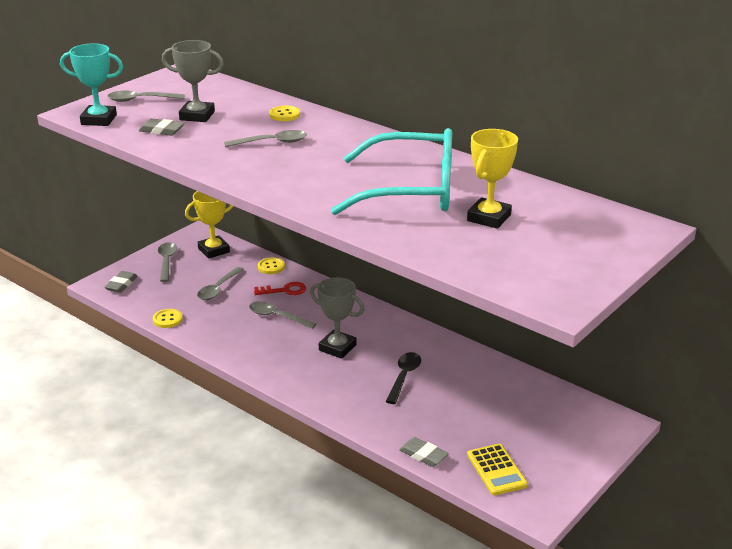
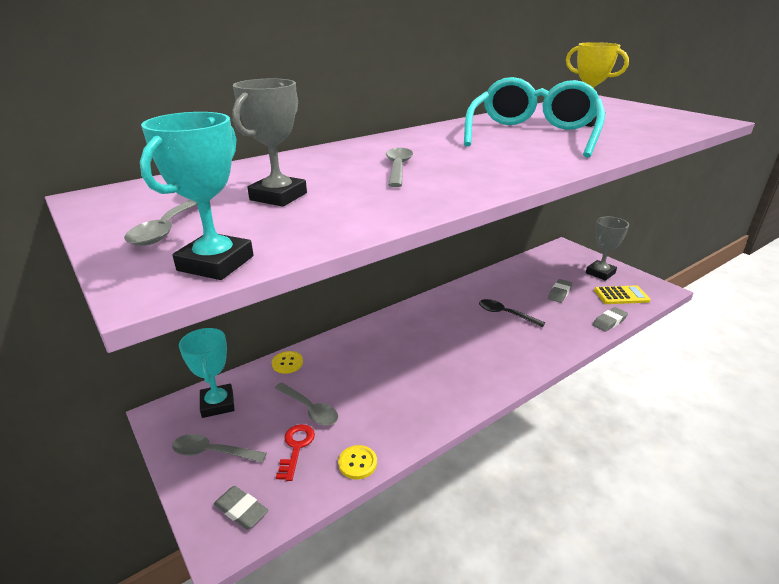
camera: 75 degrees left, 0 degrees up
grey eraser [139,118,184,136] -> grey eraser moved to [548,279,572,303]
yellow trophy [185,191,233,259] -> turquoise trophy [179,328,234,418]
grey spoon [249,301,316,329] -> none
red key [254,282,306,295] -> red key moved to [276,424,315,481]
yellow button [269,106,300,121] -> none
grey trophy [310,277,364,359] -> grey trophy moved to [586,217,629,281]

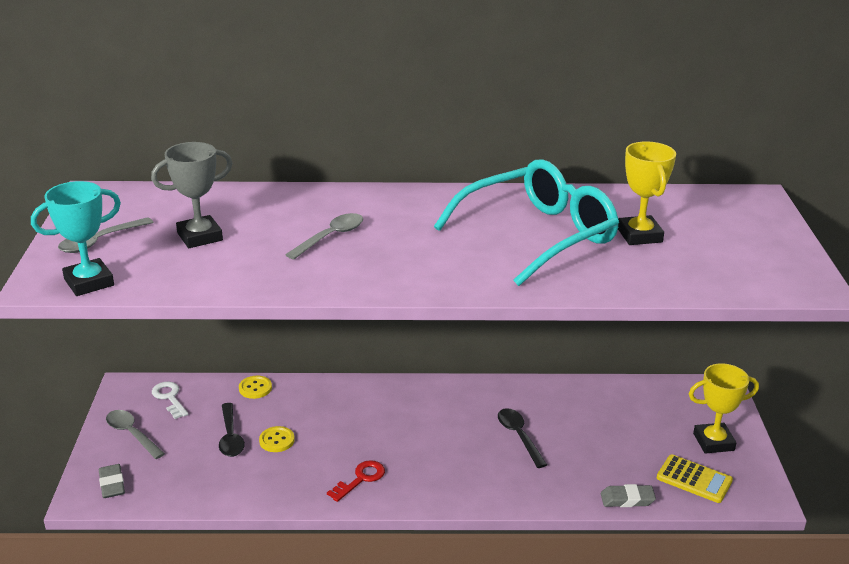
camera: 35 degrees right, 0 degrees up
turquoise trophy [179,328,234,418] -> white key [152,382,188,419]
grey spoon [275,383,338,426] -> black spoon [219,403,245,457]
red key [276,424,315,481] -> red key moved to [327,460,385,502]
yellow button [338,445,377,479] -> yellow button moved to [259,426,295,452]
grey eraser [548,279,572,303] -> none
grey trophy [586,217,629,281] -> yellow trophy [689,363,759,454]

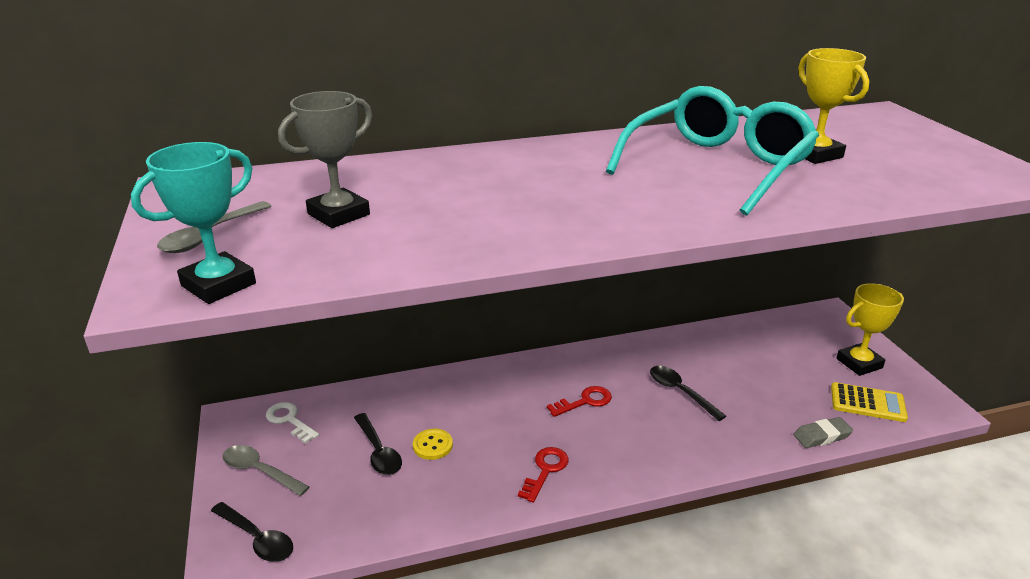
camera: 15 degrees left, 0 degrees up
grey eraser [98,464,125,498] -> black spoon [211,502,293,562]
yellow button [239,376,272,399] -> none
grey spoon [285,213,363,260] -> none
none -> red key [547,386,612,417]

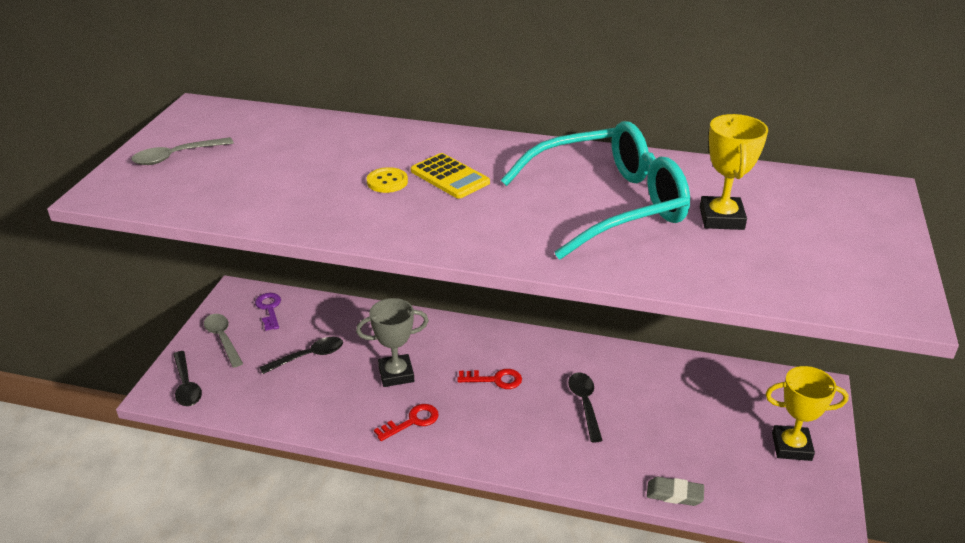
camera: 30 degrees right, 5 degrees up
turquoise trophy [131,142,256,304] -> none
white key [266,402,319,444] -> purple key [255,293,281,331]
grey trophy [278,91,372,228] -> grey trophy moved to [356,298,429,387]
black spoon [354,413,402,475] -> black spoon turned 120 degrees counterclockwise [259,337,343,374]
yellow button [413,429,453,460] -> yellow button moved to [367,167,408,193]
yellow calculator [831,382,908,422] -> yellow calculator moved to [411,153,490,199]

